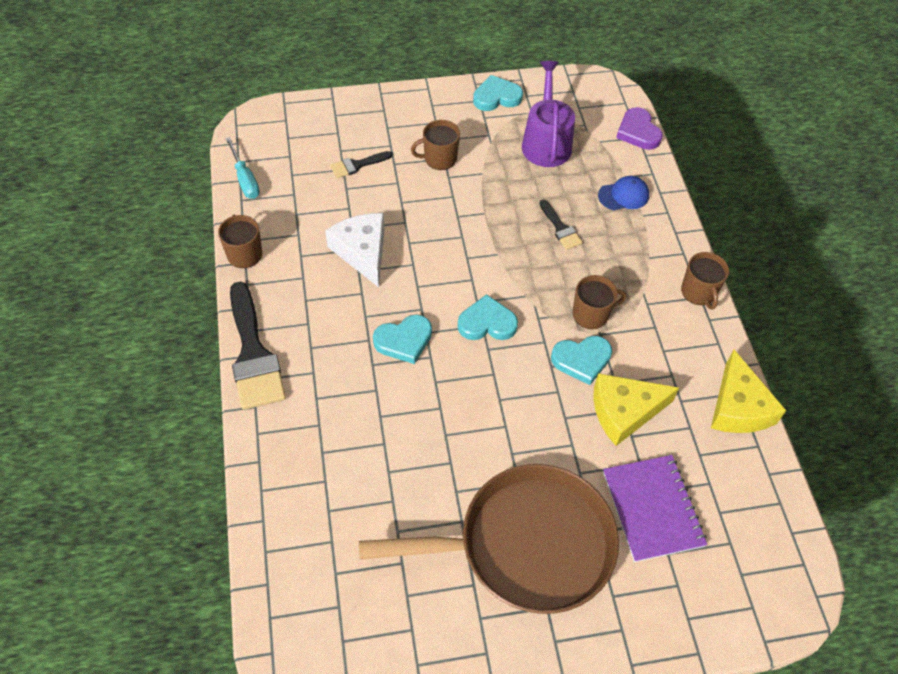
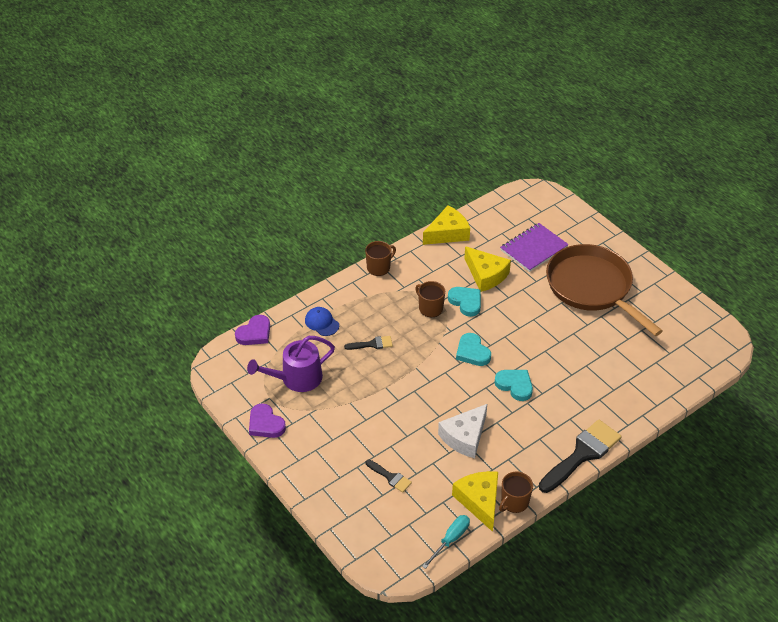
camera: 115 degrees left, 10 degrees down
brown mug [411,120,460,170] -> none
turquoise heart [473,75,523,111] -> purple heart [249,403,286,438]
black brush [539,200,583,250] -> black brush turned 45 degrees clockwise [344,336,393,350]
none -> yellow cheese [452,471,498,532]

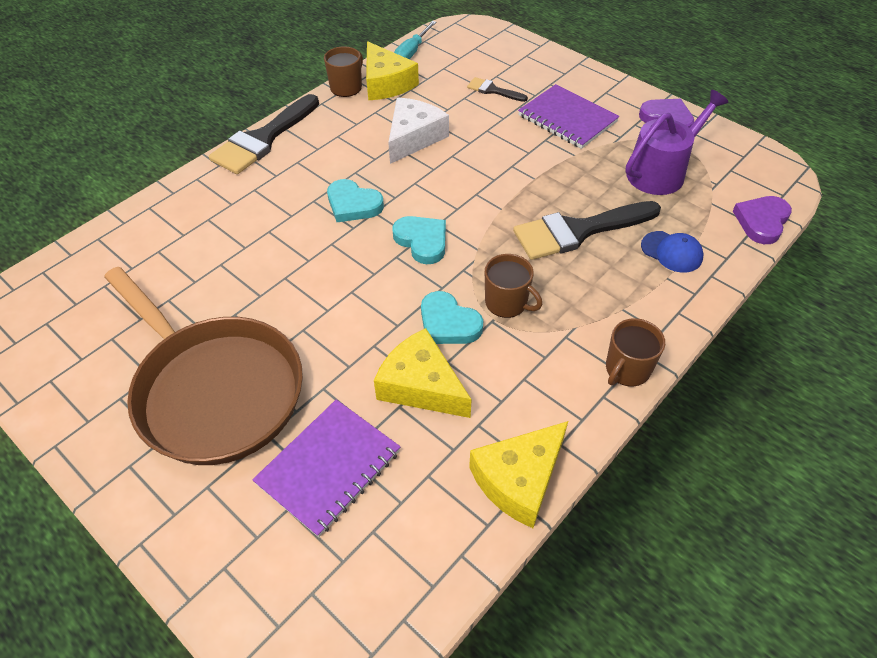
camera: 170 degrees right, 5 degrees up
black brush [344,336,393,350] -> black brush [513,201,661,260], size x2.06
none -> purple notebook [518,84,619,149]

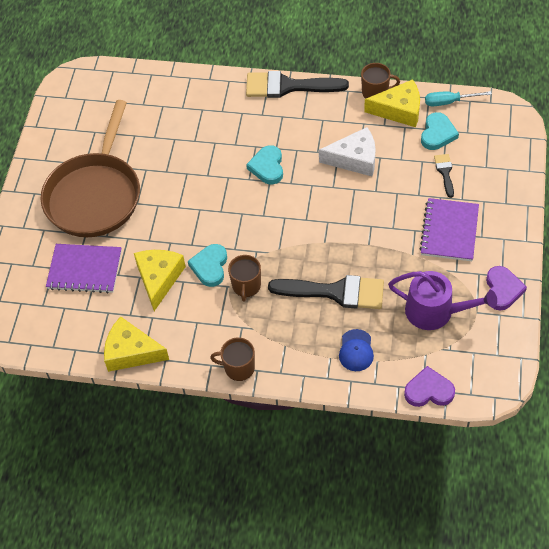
camera: 60 degrees right, 5 degrees up
yellow cheese [366,41,419,100] -> yellow cheese turned 120 degrees counterclockwise [364,79,420,127]
turquoise heart [392,216,446,264] -> turquoise heart moved to [421,112,459,150]
black brush [513,201,661,260] -> black brush turned 150 degrees clockwise [268,275,384,309]

